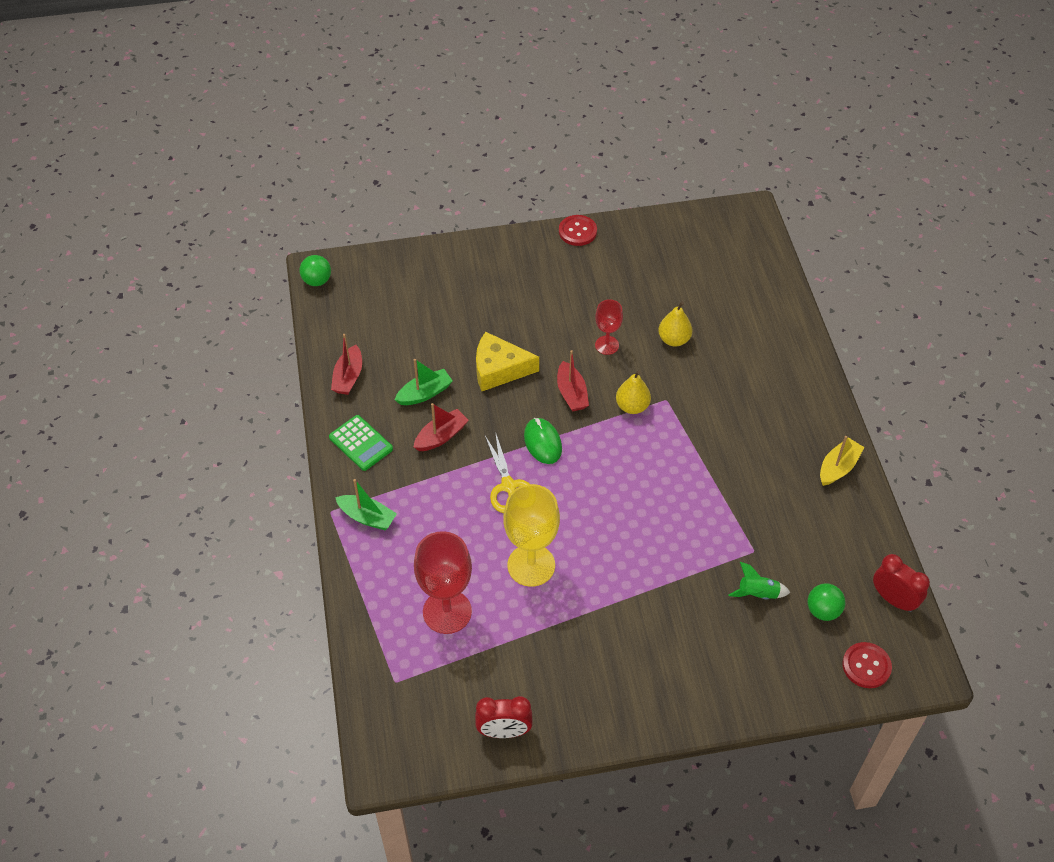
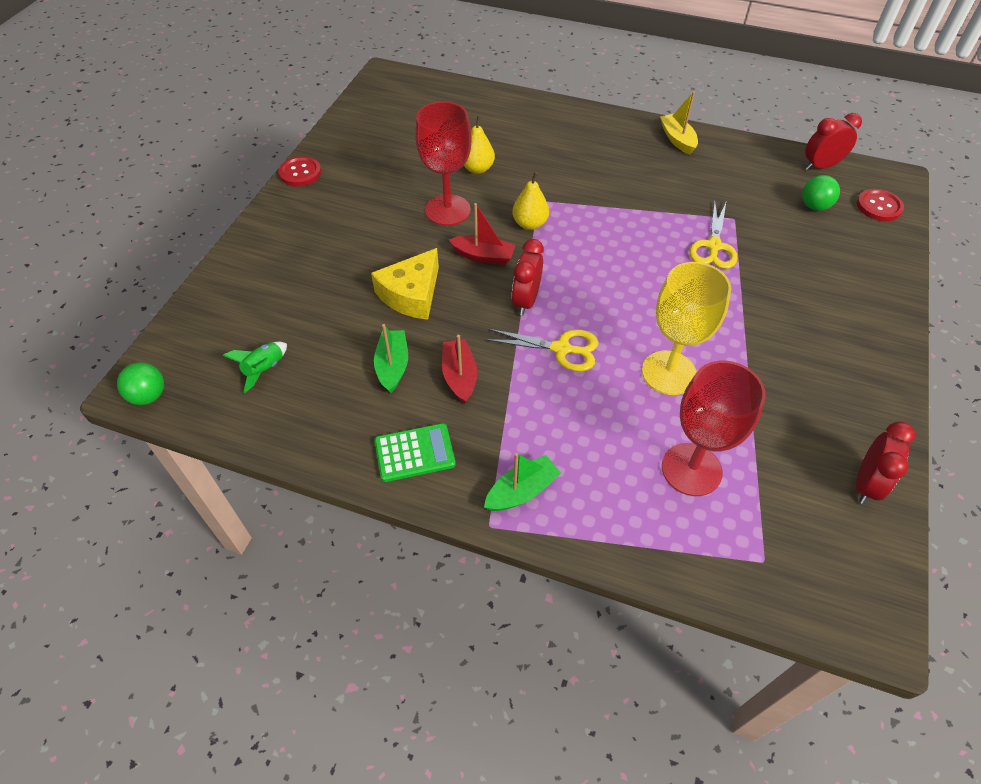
camera: 60 degrees left, 0 degrees up
red boat [331,334,362,395] -> none
green mouse [524,418,562,464] -> red clock [512,239,544,316]
red goblet [595,299,623,355] -> red goblet [415,101,472,226], size x1.78
green rocket [729,562,791,599] -> green rocket moved to [223,342,287,393]
none -> yellow scissors [689,201,738,269]

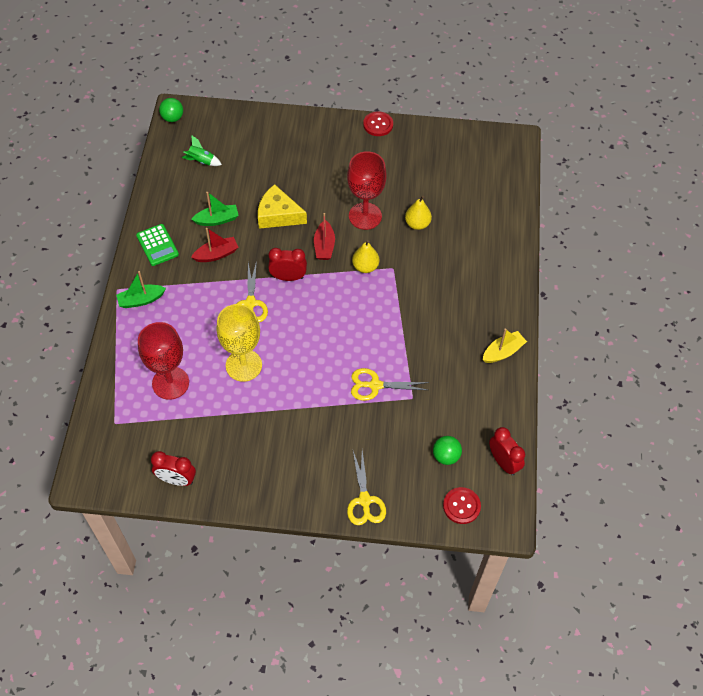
camera: 75 degrees right, 5 degrees up
green boat [484,453,561,511] -> green boat turned 120 degrees clockwise [116,271,166,308]
none -> yellow scissors [347,450,386,525]

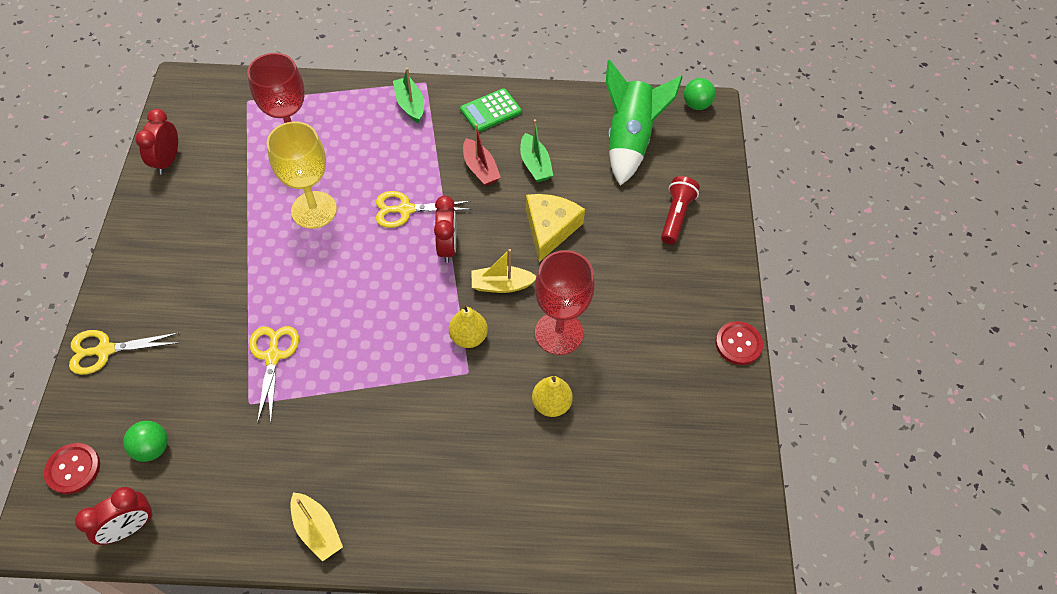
camera: 85 degrees right, 0 degrees up
green rocket [182,135,222,166] -> green rocket [606,60,683,186], size x2.23
red boat [314,213,335,260] -> yellow boat [472,249,536,293]
none -> red flashlight [661,176,700,244]

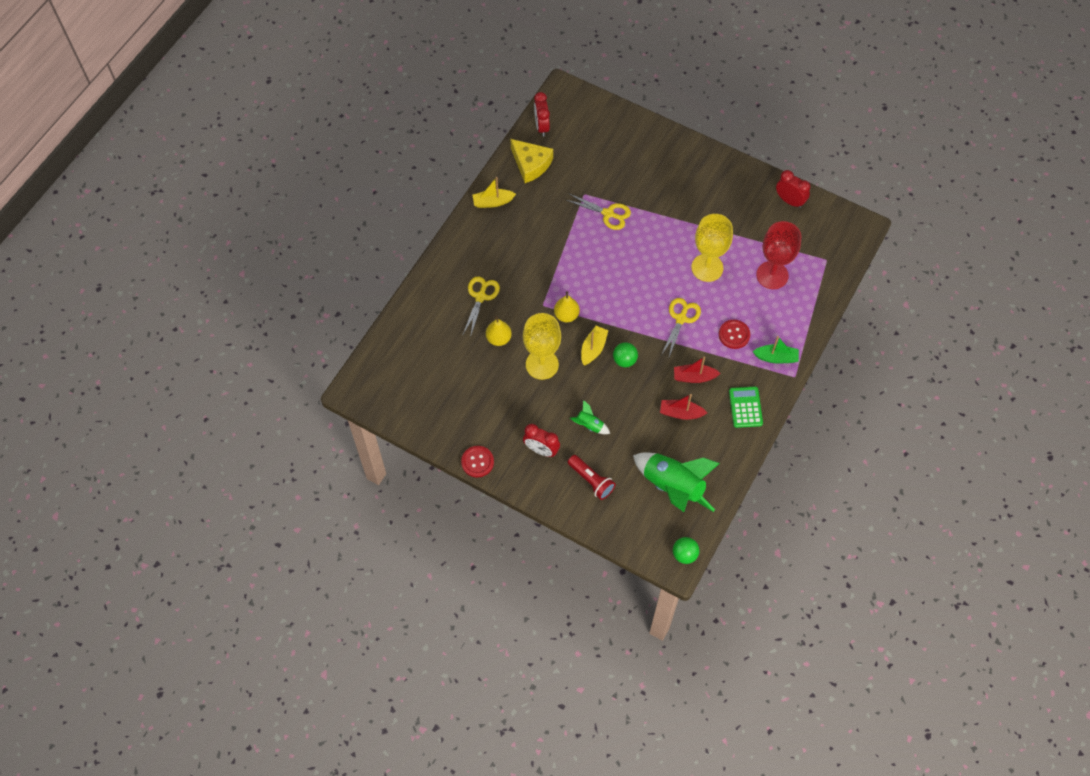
camera: 120 degrees right, 5 degrees up
red button [44,443,100,494] -> red button moved to [719,320,750,349]
yellow scissors [69,330,179,375] -> yellow scissors moved to [463,277,500,338]
green ball [123,421,168,462] -> green ball moved to [613,342,638,367]
red clock [434,196,456,263] -> red clock moved to [523,424,560,457]
green boat [520,119,553,182] -> red boat [660,394,707,420]
yellow cheese [526,194,585,262] -> yellow cheese moved to [510,139,553,183]
red goblet [535,250,595,355] -> yellow goblet [523,313,561,380]
none -> green rocket [570,400,610,434]

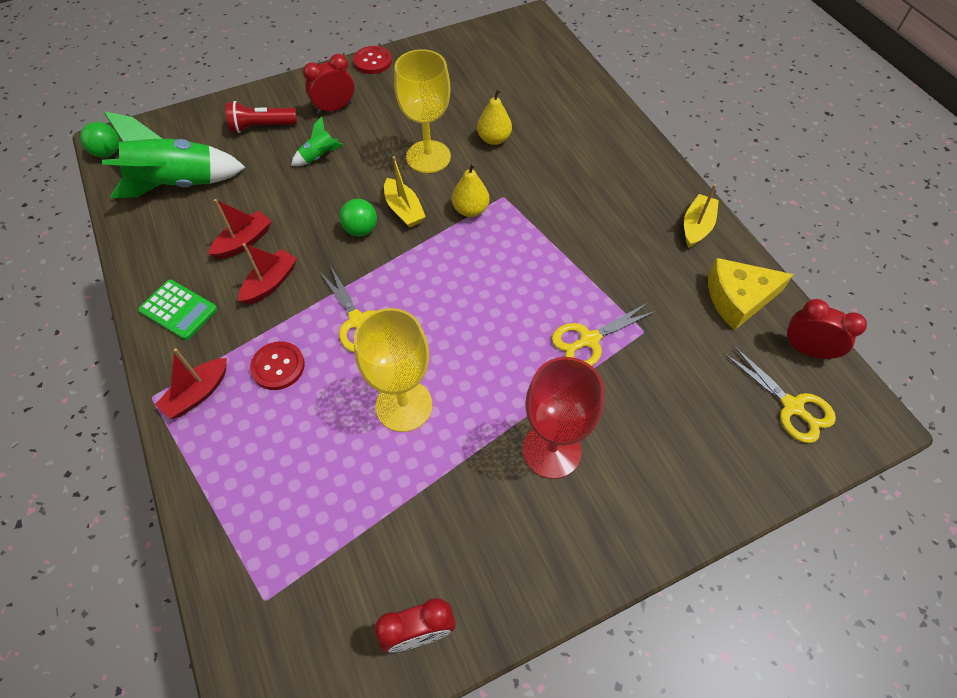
camera: 125 degrees right, 5 degrees down
yellow scissors [463,277,500,338] -> yellow scissors moved to [724,346,836,443]
green boat [753,336,799,363] -> red boat [155,348,227,419]
red goblet [756,221,801,289] -> red goblet moved to [523,357,604,479]

